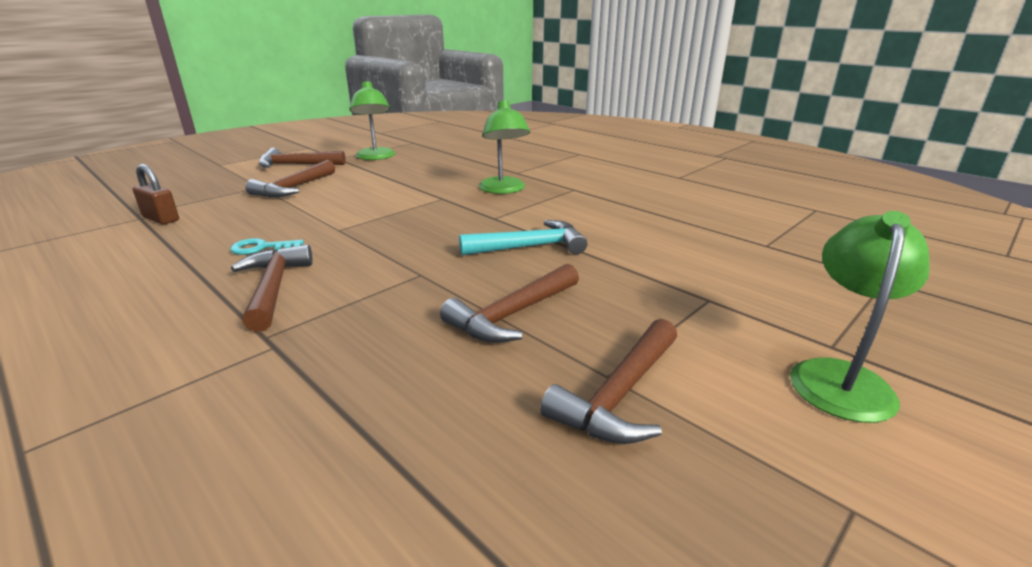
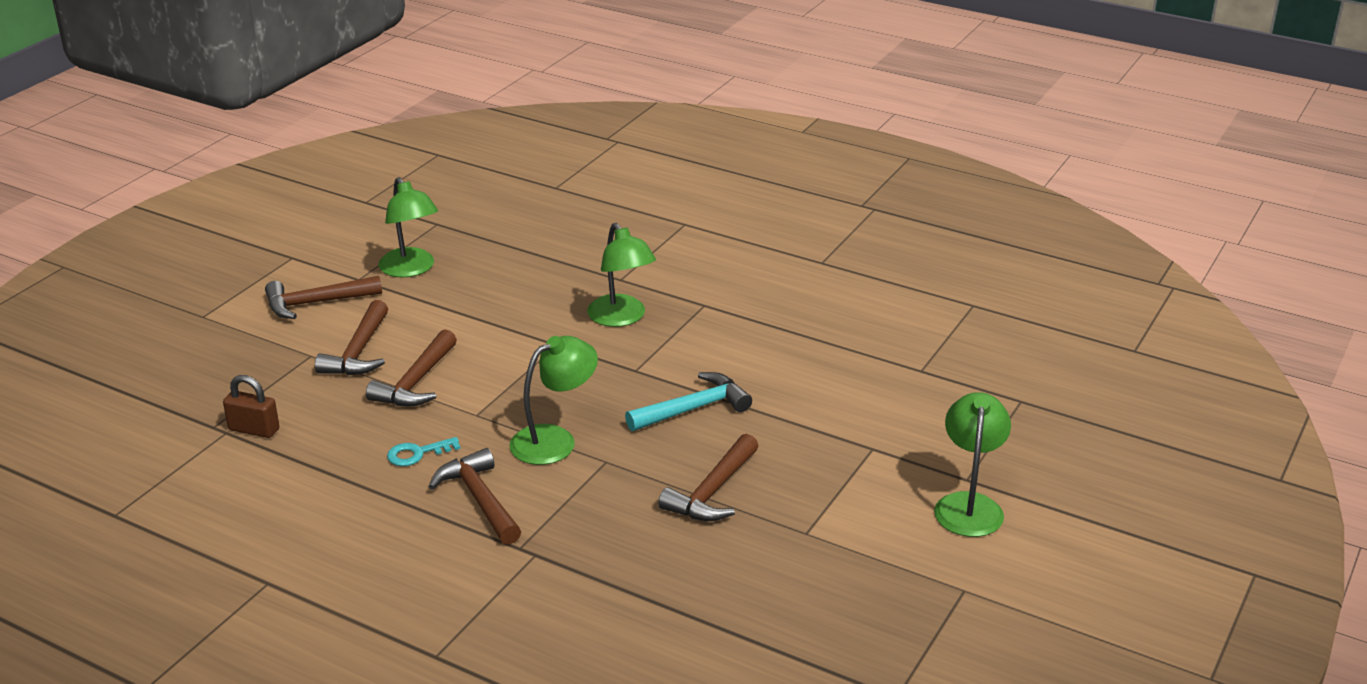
camera: 15 degrees left, 5 degrees up
brown hammer [540,319,677,444] -> brown hammer moved to [366,329,457,406]
none -> green lamp [509,336,598,465]

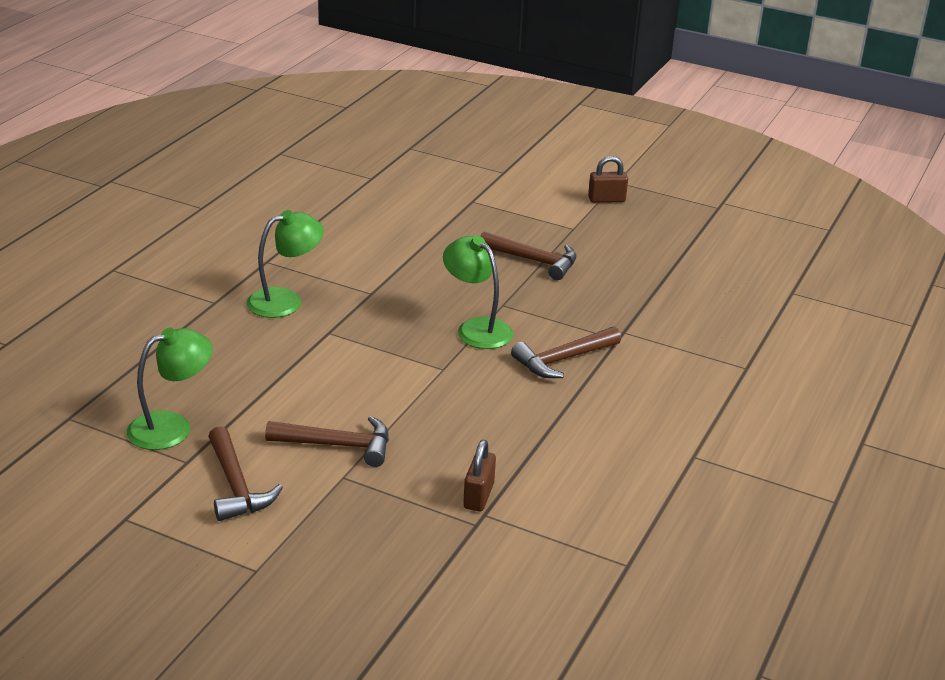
camera: 95 degrees left, 0 degrees up
brown hammer [366,329,457,406] -> none
turquoise key [387,437,461,466] -> none
turquoise hammer [625,372,752,431] -> none
green lamp [934,392,1011,537] -> none
none -> brown padlock [588,156,628,203]

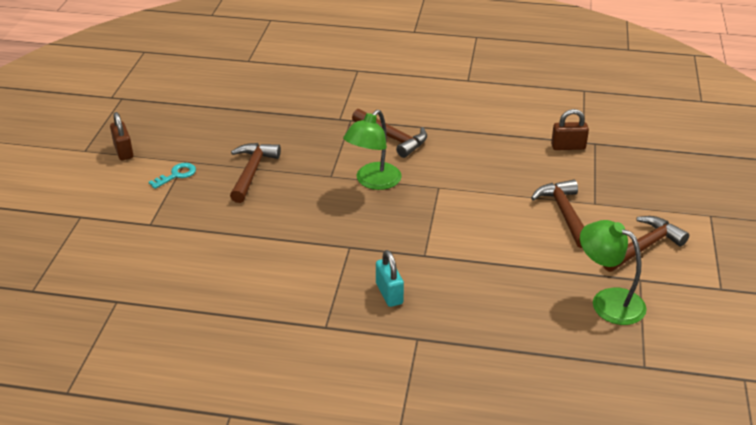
camera: 105 degrees left, 5 degrees up
green lamp [247,210,324,318] -> turquoise padlock [376,250,404,307]
none -> turquoise key [149,163,196,189]

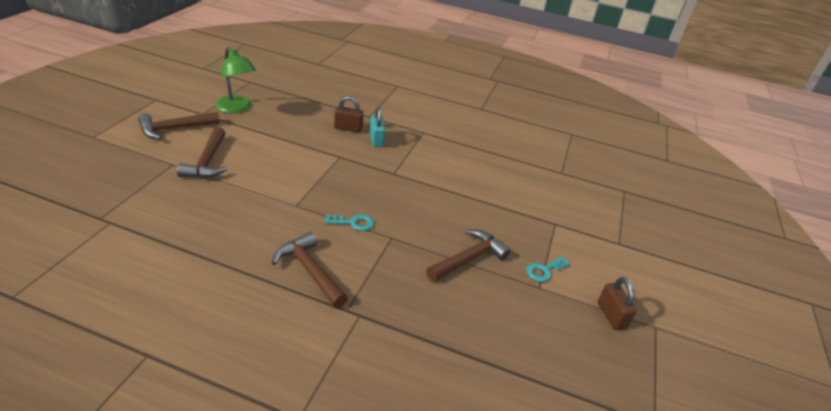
camera: 175 degrees left, 0 degrees up
brown hammer [230,143,281,203] -> brown hammer turned 150 degrees counterclockwise [426,229,511,282]
green lamp [343,110,402,190] -> turquoise key [324,214,374,231]
brown padlock [551,109,589,150] -> brown padlock moved to [334,96,364,133]

